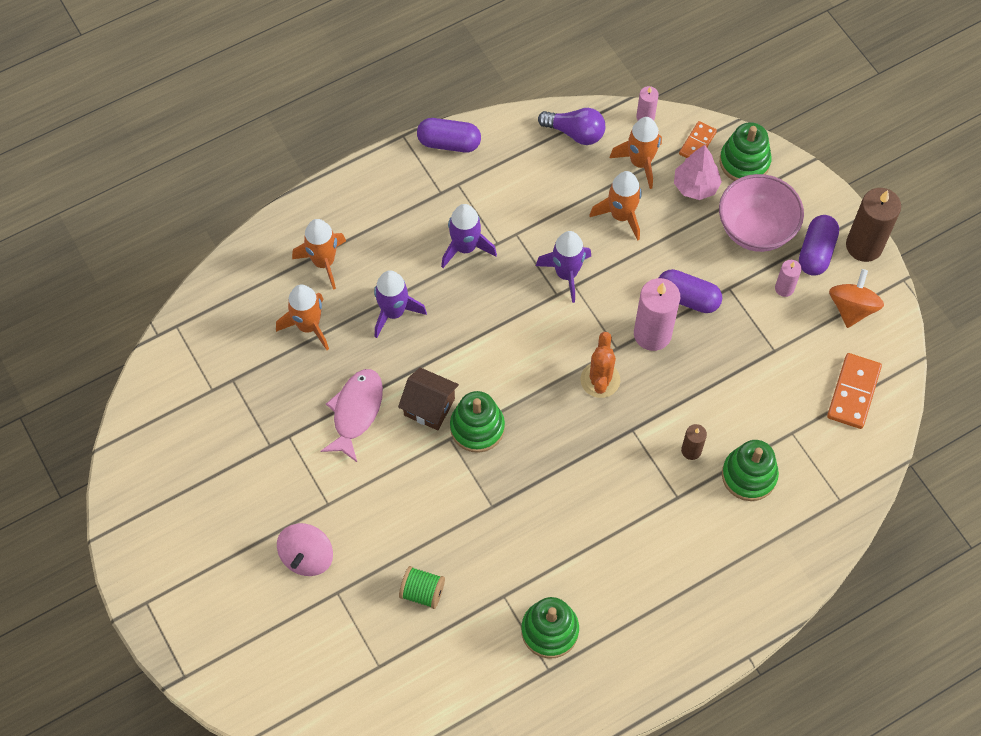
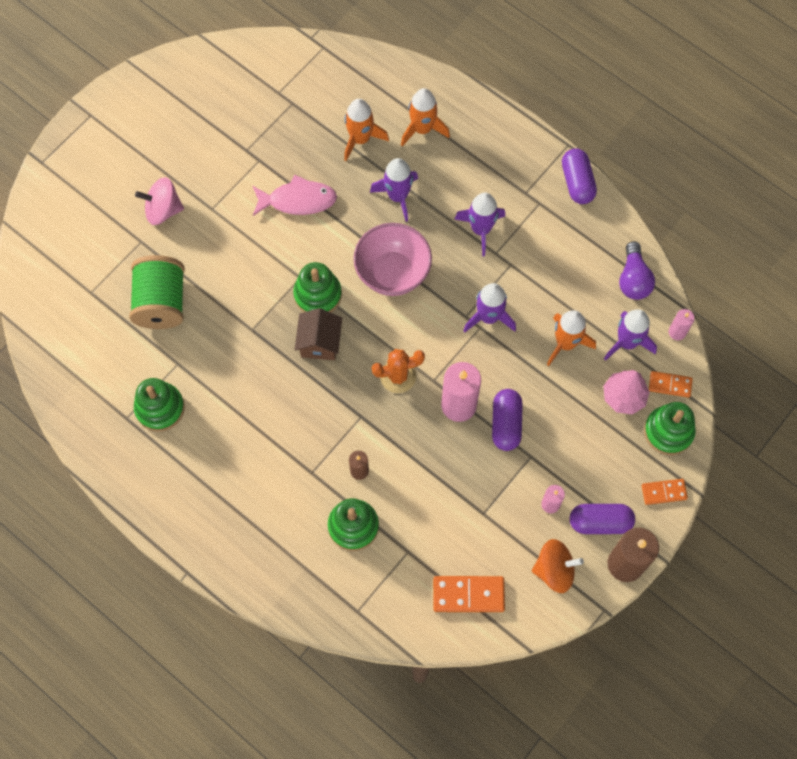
camera: 70 degrees right, 5 degrees up
brown house [398,367,459,430] -> brown house moved to [295,308,342,360]
green spool [399,566,445,609] -> green spool [129,255,185,329], size x1.84
orange rocket [610,117,662,189] -> purple rocket [604,309,657,361]
pink bowl [719,174,804,252] -> pink bowl moved to [353,223,432,296]
none -> orange domino [642,479,688,505]

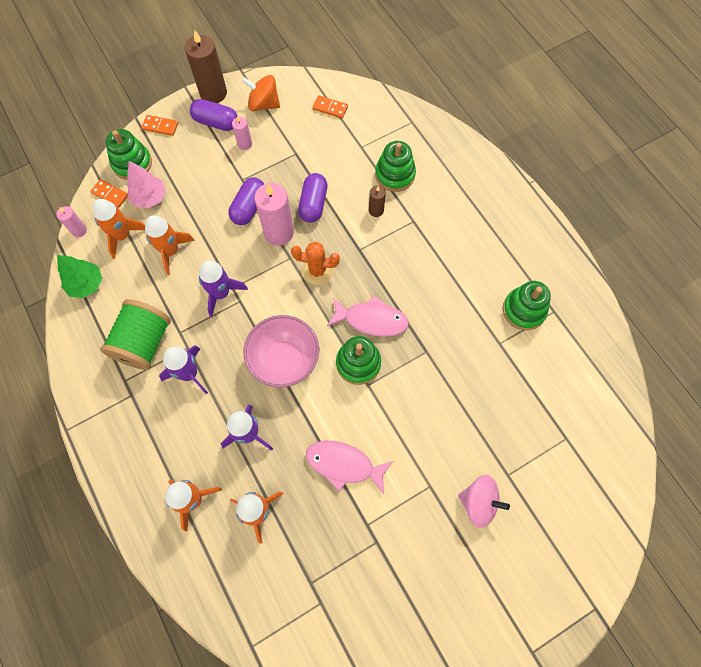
camera: 160 degrees left, 0 degrees up
green spool [129,255,185,329] -> green spool moved to [100,299,171,370]
brown house [295,308,342,360] -> pink fish [327,295,409,337]
orange domino [433,576,505,612] -> orange domino [312,95,348,118], size x0.62
purple capsule [562,148,597,204] -> purple capsule moved to [298,173,328,223]
purple rocket [604,309,657,361] -> orange rocket [93,199,145,259]
purple light bulb [619,241,655,300] -> green tree [57,255,102,298]

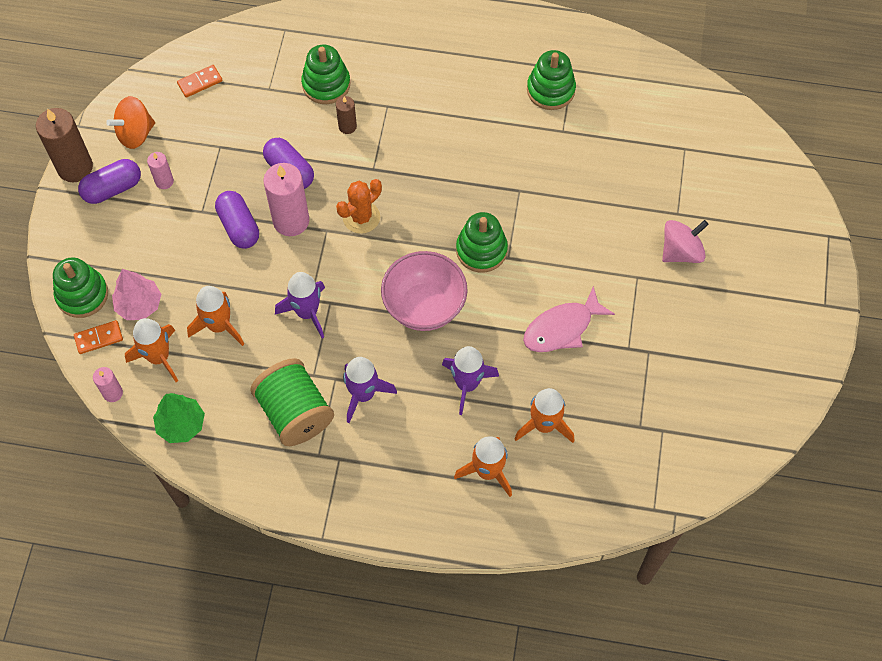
camera: 50 degrees left, 5 degrees down
orange domino [142,115,178,136] -> none
pink fish [327,295,409,337] -> none

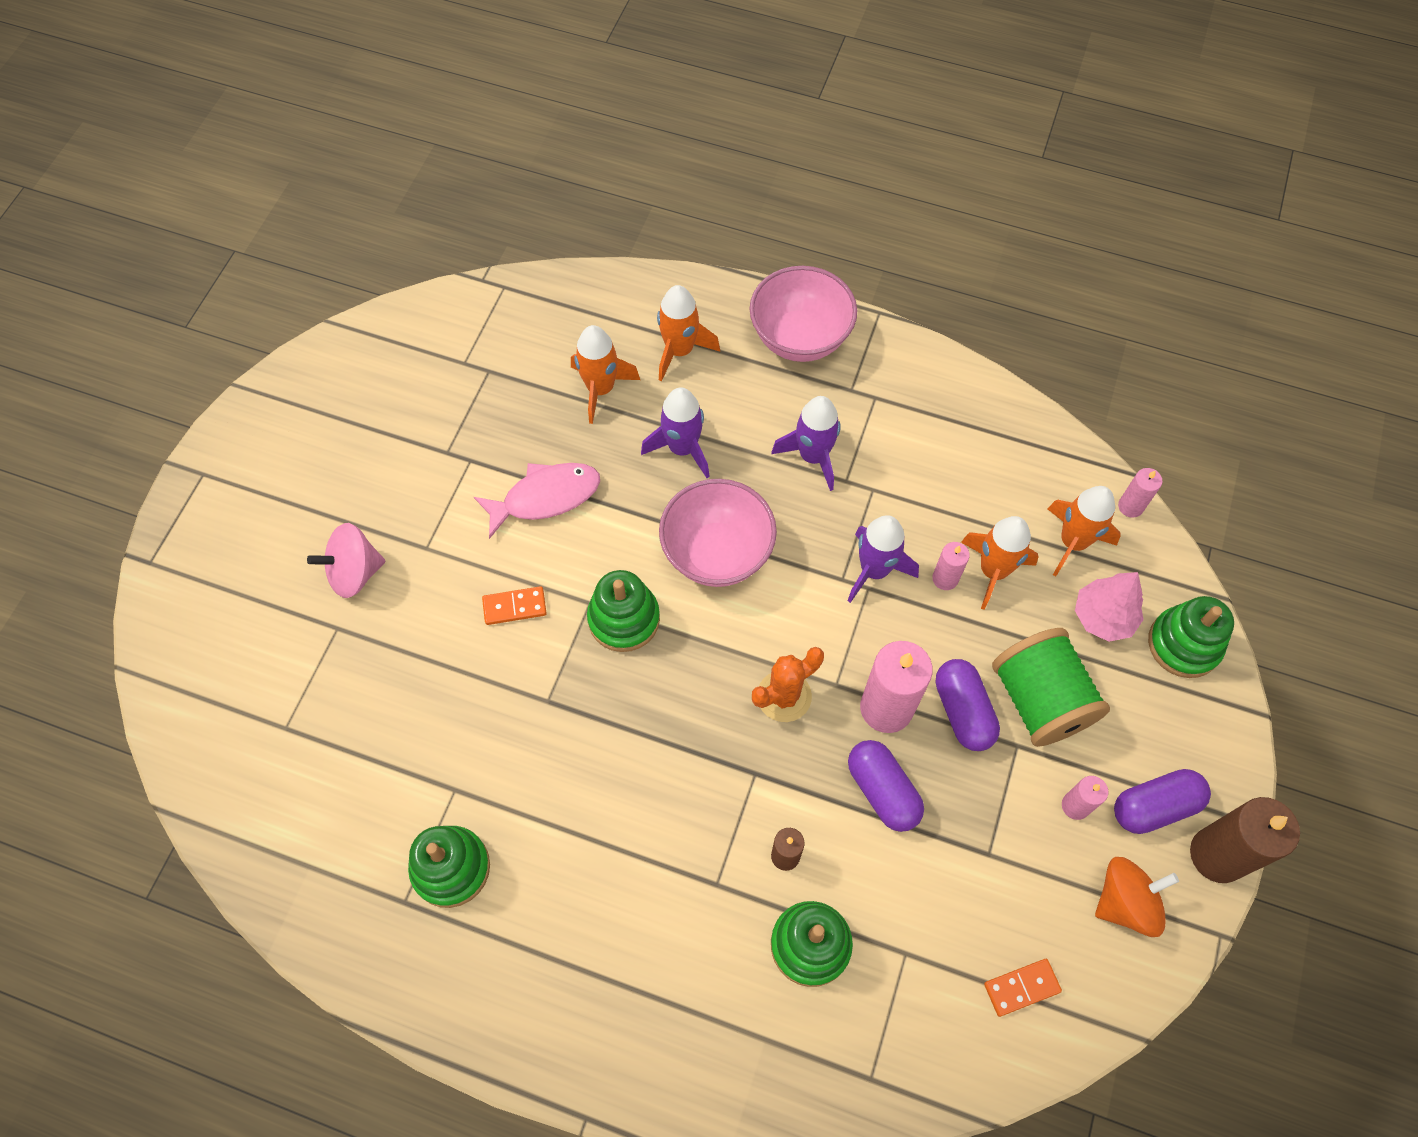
camera: 170 degrees left, 0 degrees up
orange domino [74,320,123,354] -> orange domino moved to [482,586,546,625]
green tree [153,393,205,443] -> none
green spool [250,358,334,446] -> green spool moved to [992,628,1110,747]
none -> pink bowl [750,266,857,362]
none -> pink candle [932,542,970,590]

